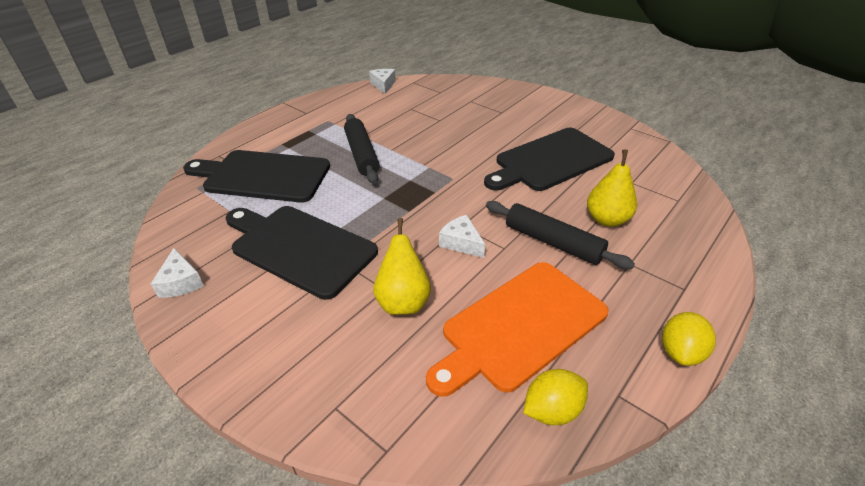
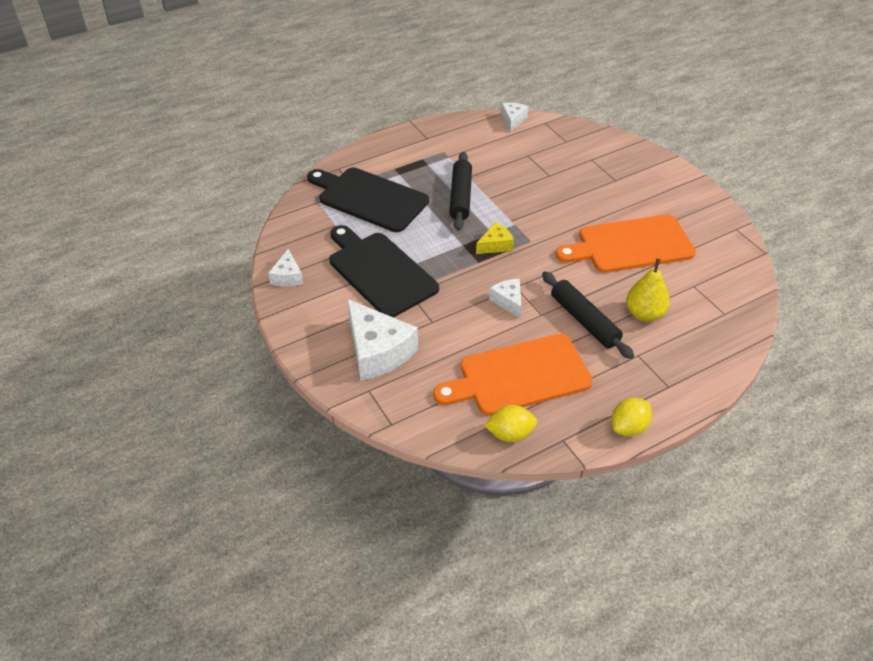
camera: 20 degrees right, 5 degrees up
yellow pear [374,218,431,315] -> none
black cutting board [484,128,615,191] -> orange cutting board [556,214,696,273]
none -> white cheese [347,299,418,381]
none -> yellow cheese [476,222,514,254]

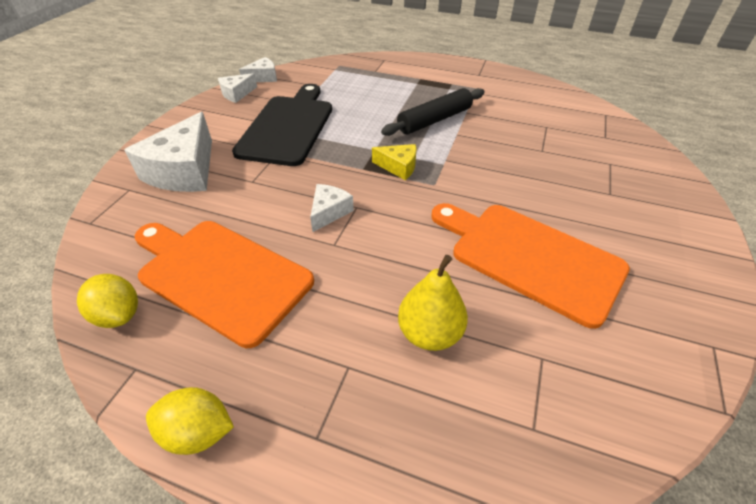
camera: 50 degrees right, 0 degrees up
black cutting board [307,168,429,232] -> none
white cheese [501,103,529,132] -> white cheese moved to [239,57,277,82]
black rolling pin [542,272,634,359] -> none

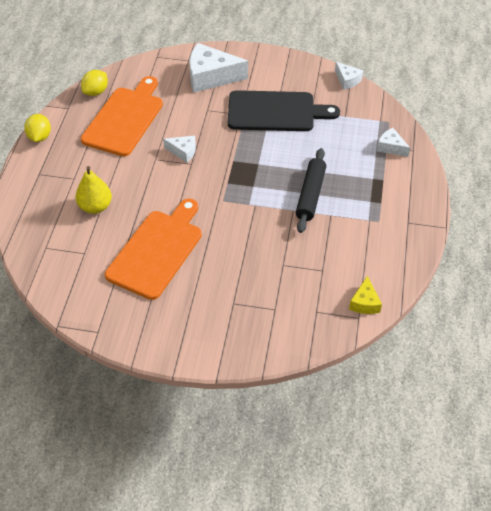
camera: 80 degrees right, 5 degrees up
white cheese [218,73,257,103] -> white cheese moved to [377,128,410,157]
yellow cheese [372,144,417,180] -> yellow cheese moved to [349,276,382,314]
black rolling pin [381,88,485,136] -> black rolling pin turned 60 degrees clockwise [296,148,326,233]

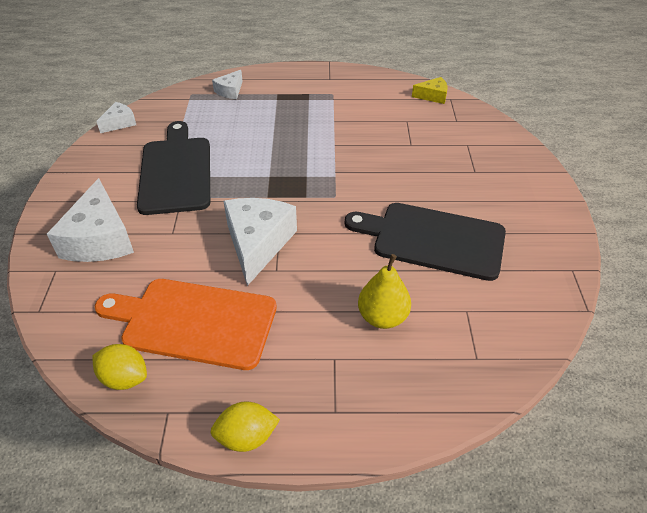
camera: 100 degrees left, 5 degrees down
orange cutting board [105,198,202,300] -> black cutting board [345,203,506,281]
white cheese [163,135,196,163] -> white cheese [224,198,297,286], size x1.95
black rolling pin [296,148,326,233] -> none

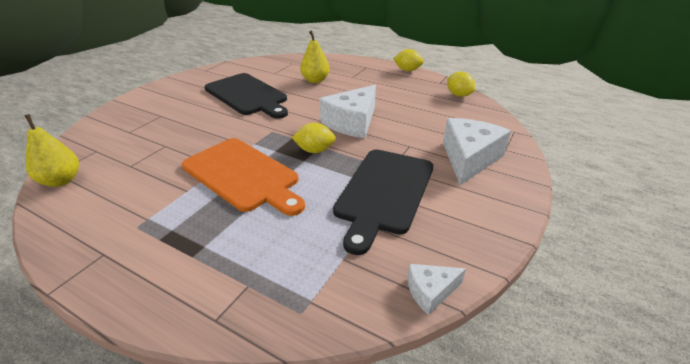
camera: 150 degrees left, 10 degrees down
orange cutting board [95,279,277,370] -> orange cutting board moved to [182,138,305,216]
white cheese [212,70,243,99] -> none
yellow cheese [412,77,447,104] -> yellow pear [24,114,79,187]
none -> yellow lemon [292,123,336,153]

